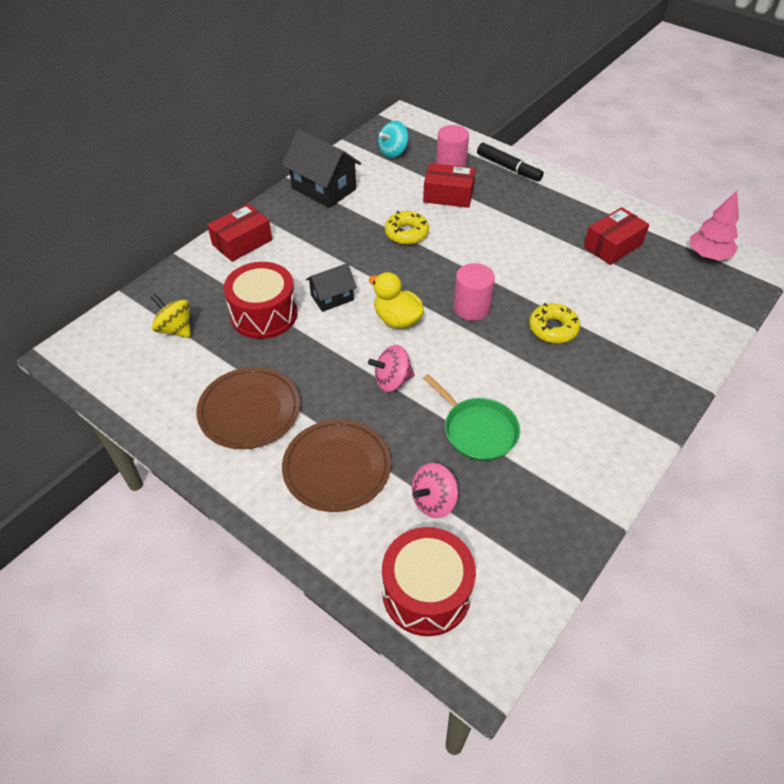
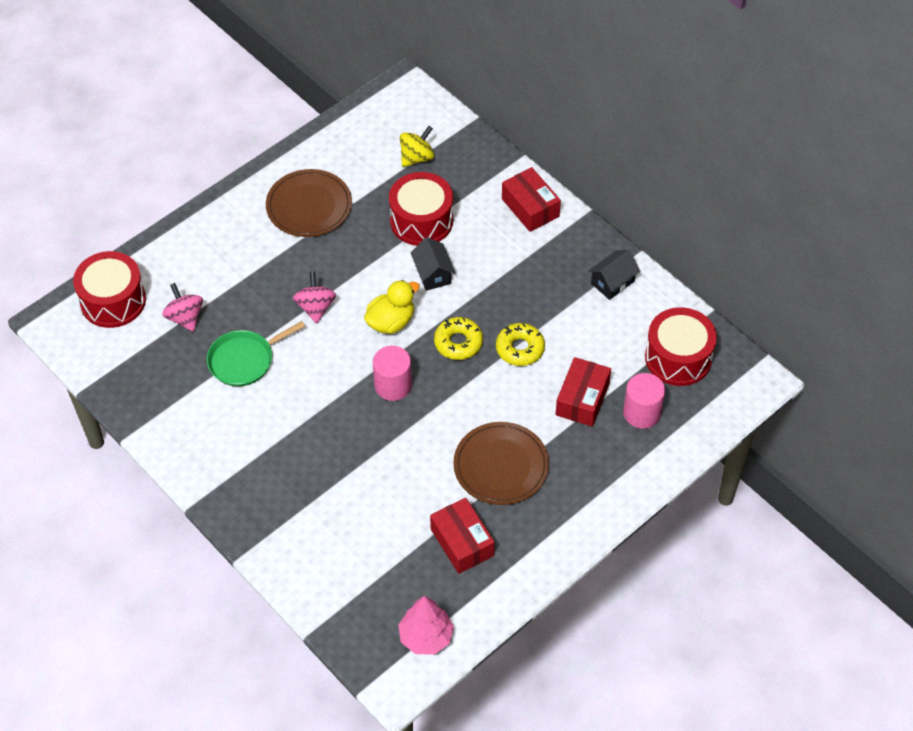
camera: 100 degrees right, 5 degrees up
black house [282,129,361,208] -> black house [588,250,640,300], size x0.59
brown plate [282,419,391,512] -> brown plate moved to [453,422,549,505]
turquoise spinning top [378,121,408,158] -> red drum [645,307,717,386]
black marker [477,143,544,181] -> none
yellow donut [529,303,580,343] -> yellow donut moved to [434,317,483,360]

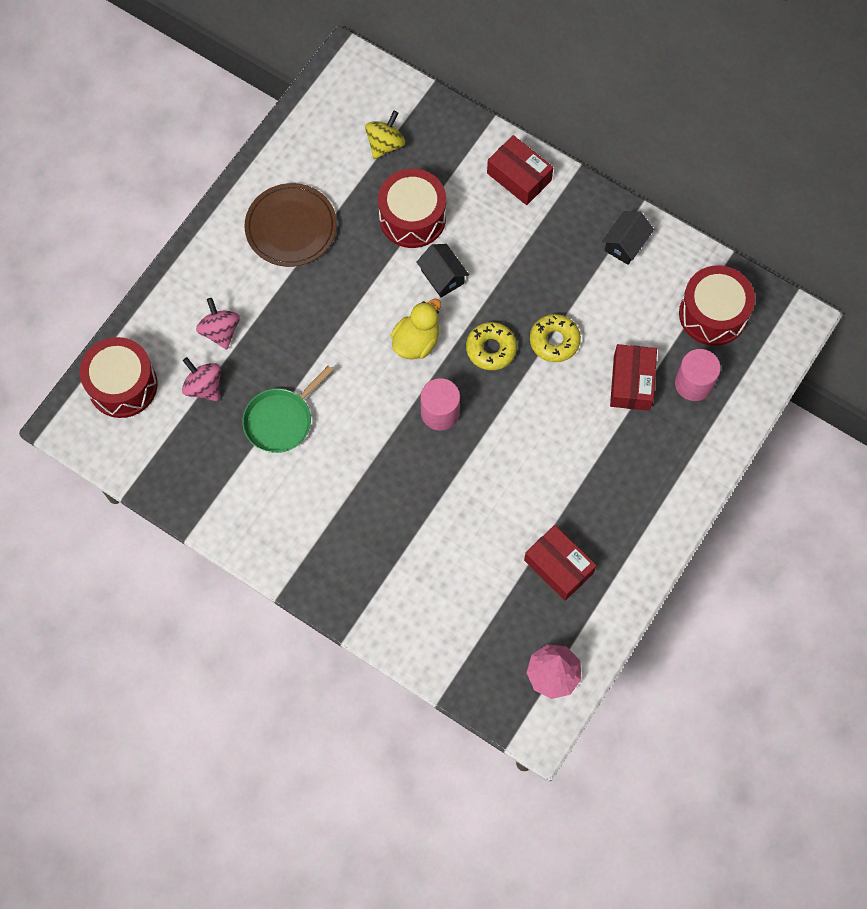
camera: 15 degrees left, 15 degrees up
pink spinning top [293,271,336,324] -> pink spinning top moved to [196,298,240,350]
brown plate [453,422,549,505] -> none

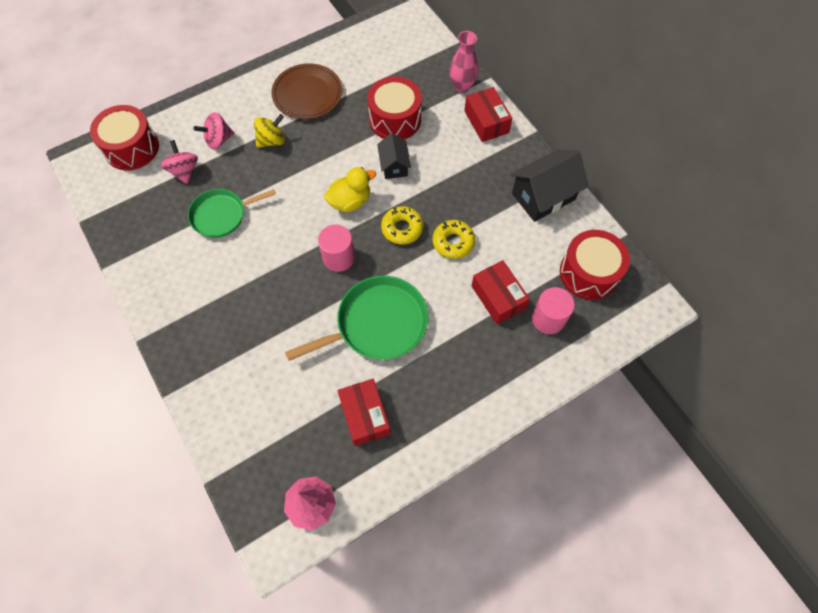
camera: 25 degrees right, 5 degrees down
pink spinning top [196,298,240,350] -> pink spinning top turned 120 degrees counterclockwise [193,112,235,149]
yellow spinning top [365,111,405,159] -> yellow spinning top moved to [254,114,285,148]
black house [602,211,654,265] -> black house [510,150,589,222], size x1.70
red box [610,344,657,411] -> red box turned 60 degrees counterclockwise [472,260,530,324]
none -> green pan [285,276,428,361]
none -> pink vase [449,31,479,93]

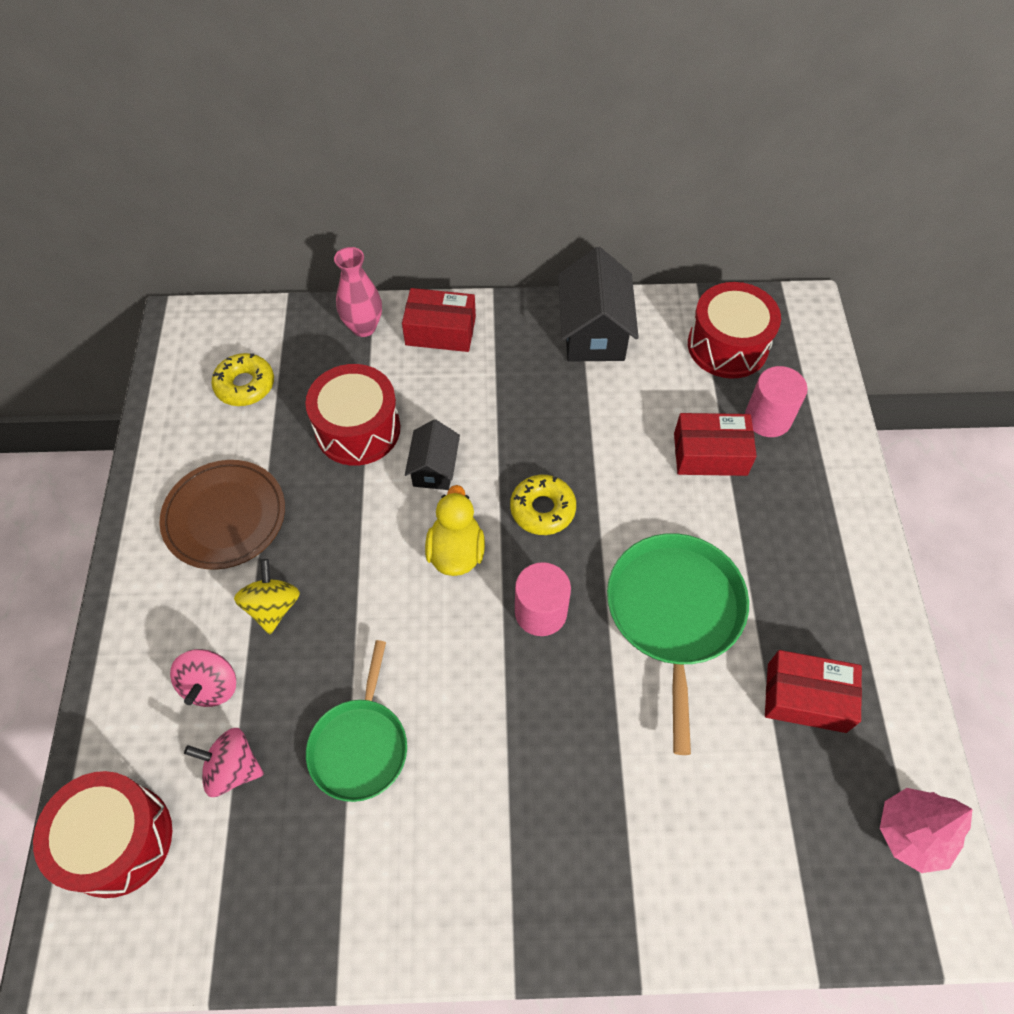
camera: 60 degrees left, 5 degrees down
black house [377,133,411,179] -> black house turned 75 degrees clockwise [405,419,460,490]
yellow donut [433,220,475,259] -> yellow donut moved to [211,353,274,406]

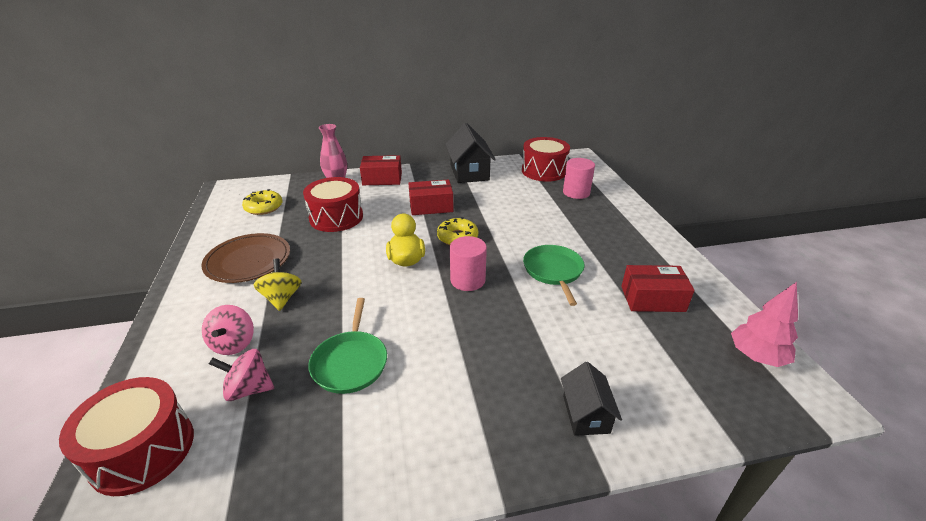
camera: 10 degrees left, 25 degrees down
black house [405,419,460,490] -> black house moved to [561,362,622,436]
green pan [607,533,749,755] -> green pan [523,245,585,306], size x0.66
red box [674,413,757,476] -> red box moved to [408,179,454,215]

